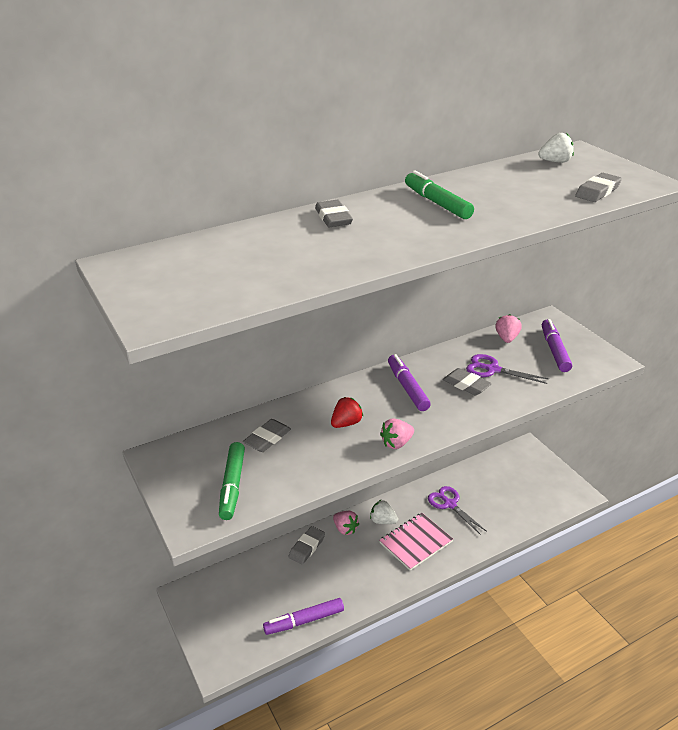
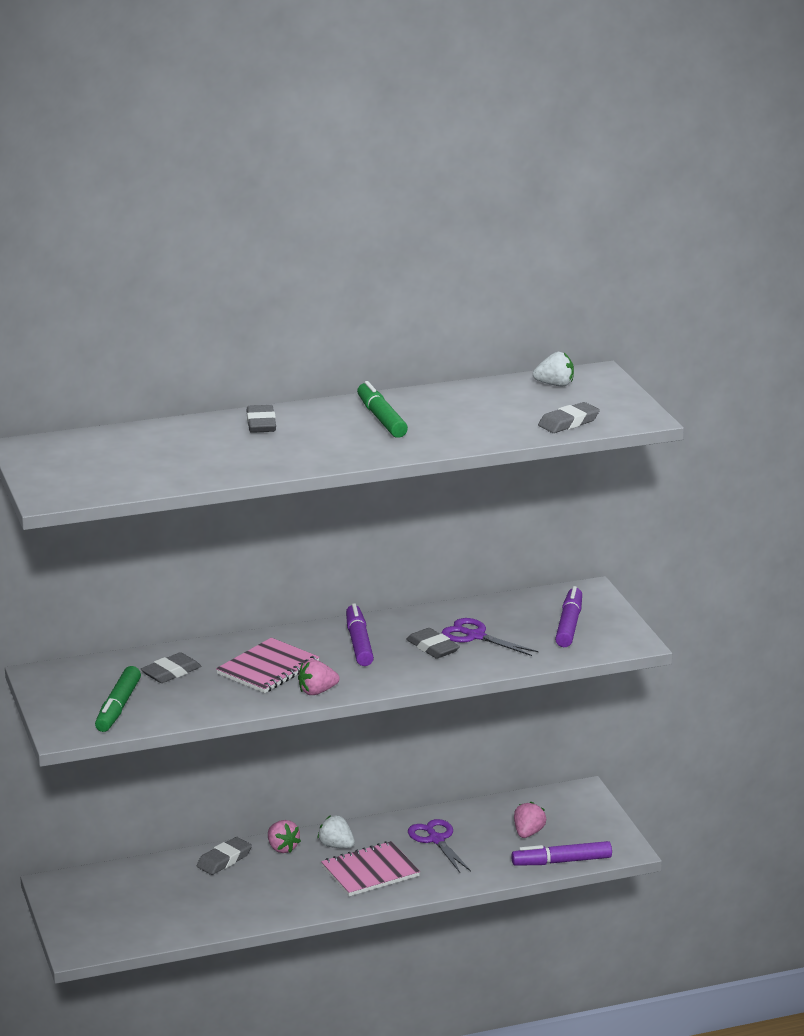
camera: 10 degrees right, 10 degrees down
purple marker [263,598,344,635] -> purple marker moved to [511,841,612,866]
red strawberry [331,397,363,428] -> pink notebook [216,638,320,693]
pink strawberry [495,314,521,343] -> pink strawberry moved to [514,802,546,838]

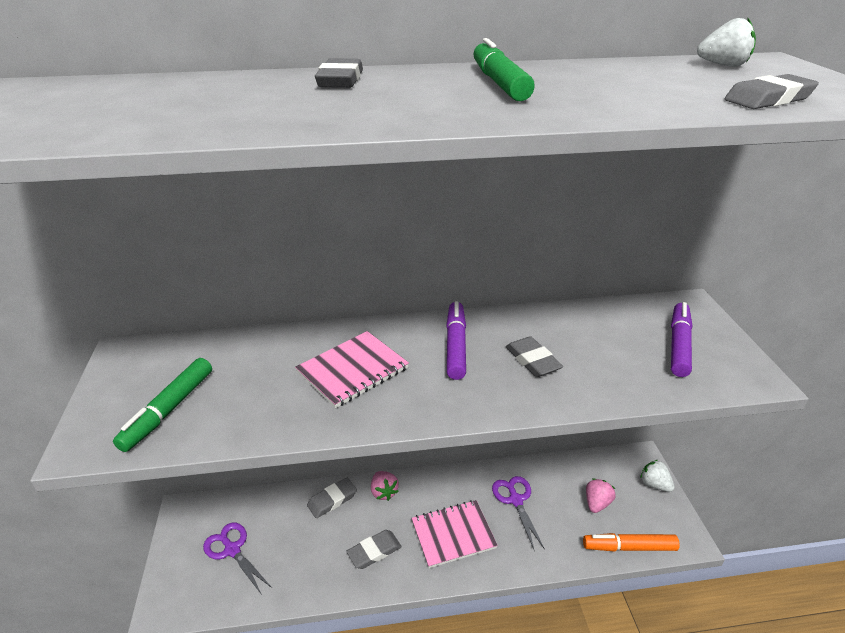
camera: 10 degrees right, 10 degrees up
grey eraser [141,652,201,683] -> grey eraser moved to [346,530,402,569]
pink strawberry [298,660,339,695] -> none
white strawberry [318,815,355,848] -> white strawberry moved to [640,460,675,492]
purple scissors [441,618,539,656] -> purple scissors moved to [203,523,272,595]
purple marker [511,841,612,866] -> orange marker [583,533,680,552]

